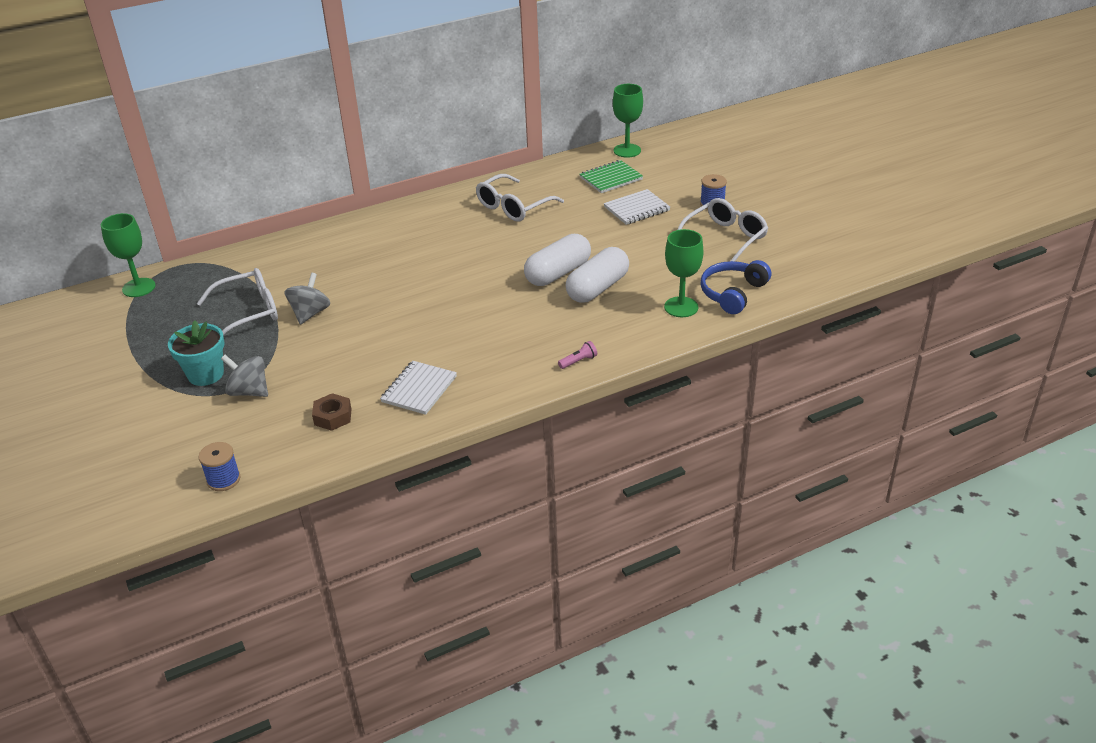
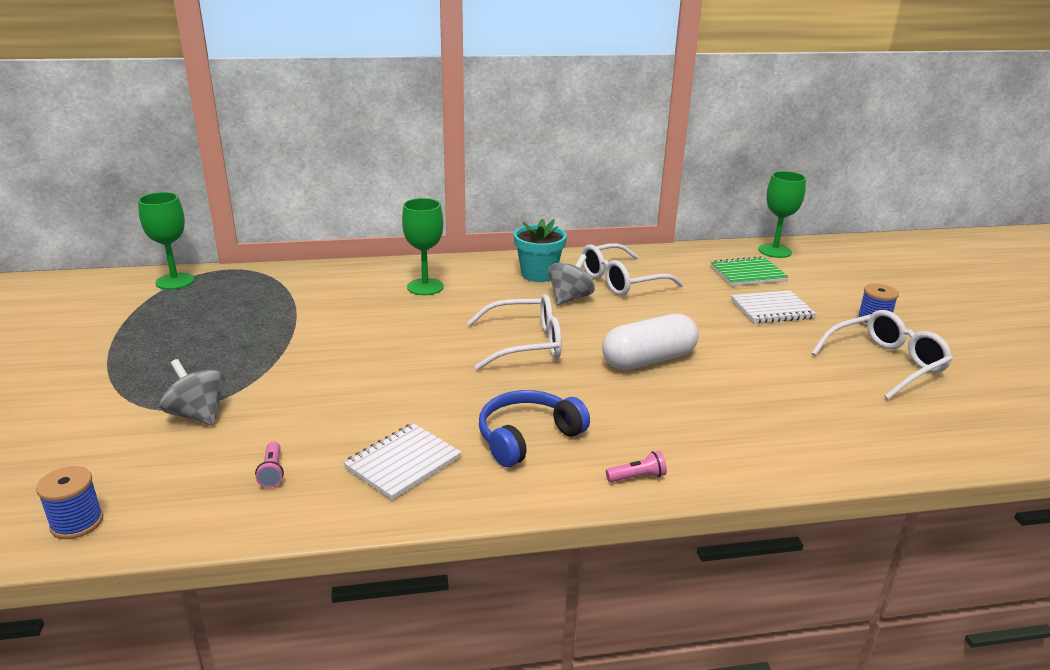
camera: 15 degrees right, 10 degrees down
turquoise flower pot [168,321,225,386] -> turquoise flower pot moved to [514,219,567,282]
white glasses [197,268,278,336] -> white glasses moved to [467,294,562,370]
grey spinning top [284,273,330,325] -> grey spinning top moved to [548,254,595,305]
brown nut [312,393,351,431] -> pink flashlight [255,442,284,488]
white capsule [566,247,629,303] -> none
green goblet [664,229,703,317] -> green goblet moved to [402,198,444,295]
blue headphones [700,260,771,314] -> blue headphones moved to [479,390,590,467]

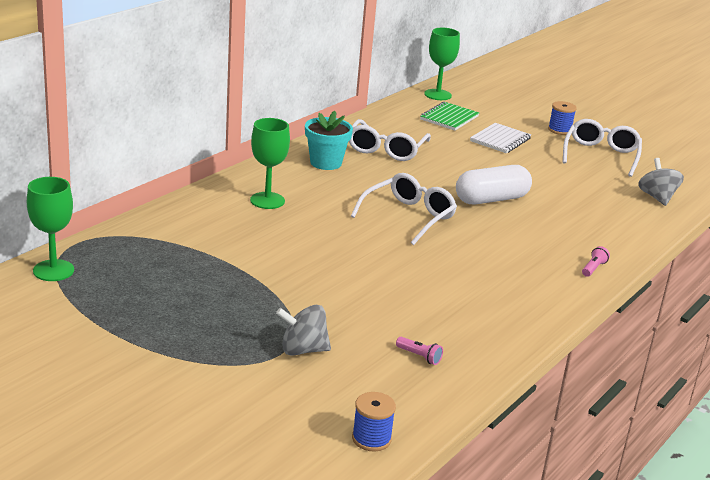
camera: 45 degrees left, 0 degrees up
white notebook [343,423,462,500] -> none
blue headphones [479,390,590,467] -> none
grey spinning top [548,254,595,305] -> grey spinning top moved to [638,158,684,206]
white capsule [602,314,699,370] -> white capsule turned 45 degrees clockwise [456,165,532,204]

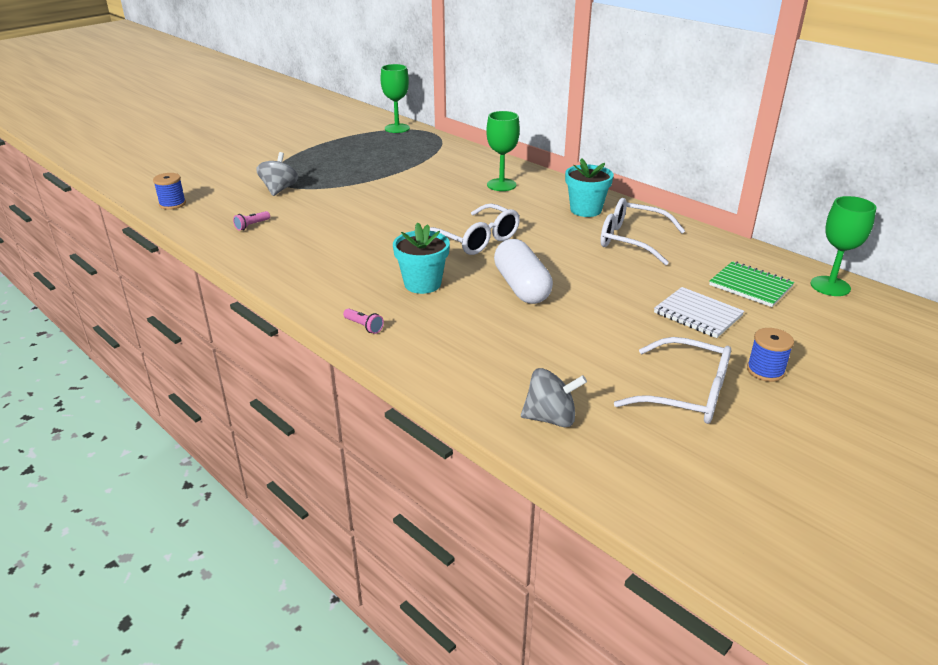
camera: 100 degrees right, 5 degrees up
none -> turquoise flower pot [393,223,450,294]

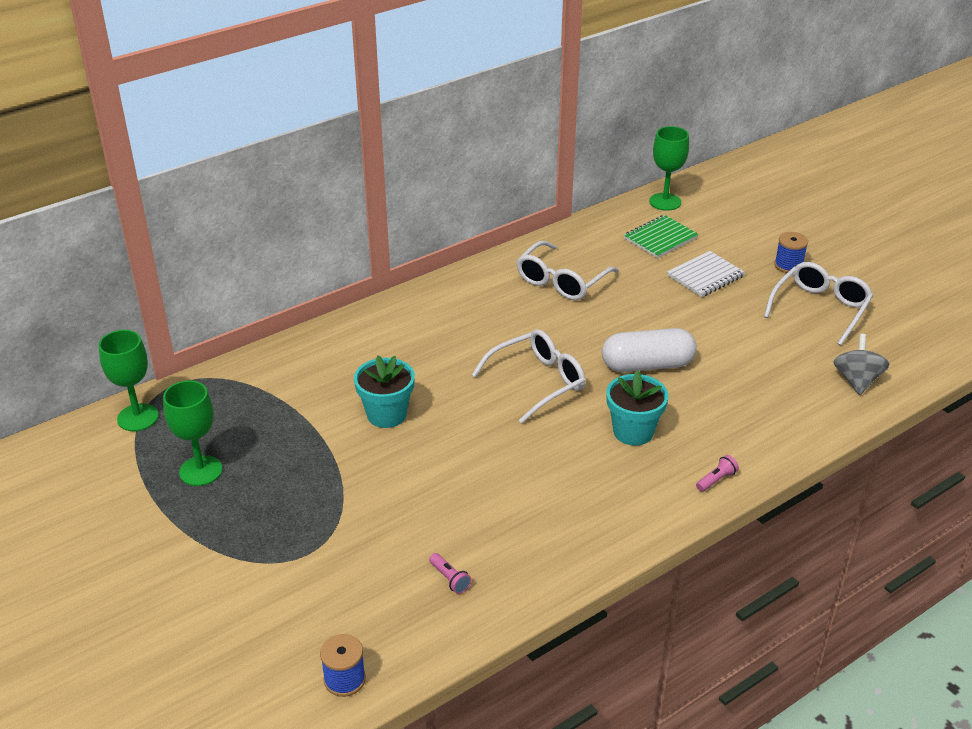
camera: 80 degrees left, 5 degrees up
grey spinning top [256,152,298,196] -> none
green goblet [486,111,520,191] -> green goblet moved to [163,380,222,486]
turquoise flower pot [565,158,614,217] -> turquoise flower pot moved to [354,355,415,428]

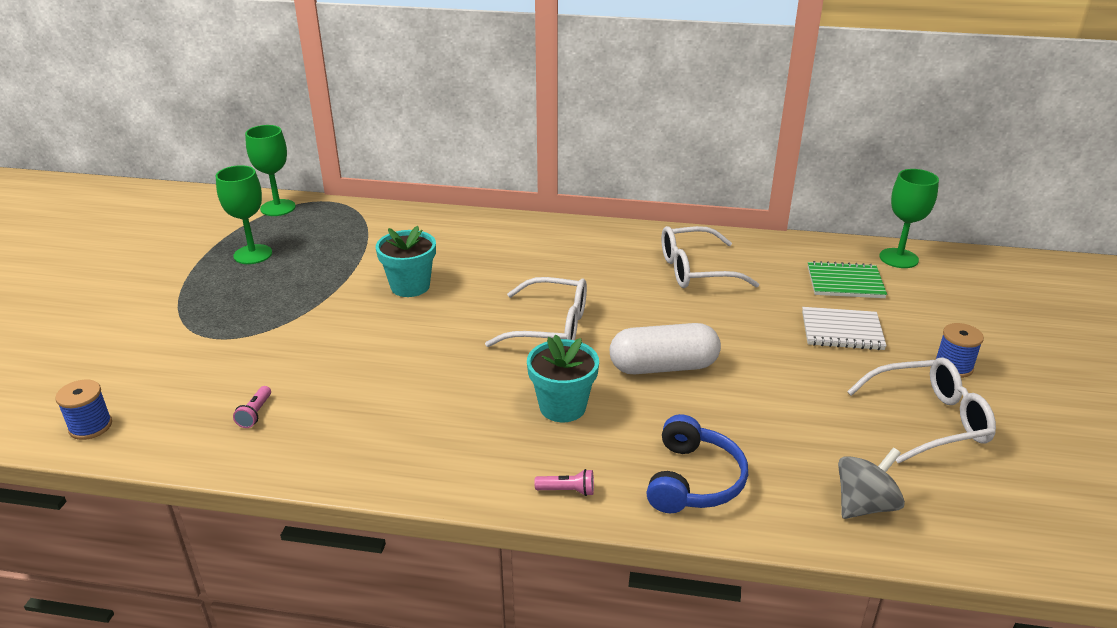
camera: 45 degrees right, 5 degrees down
white capsule [602,328,697,372] -> white capsule turned 45 degrees counterclockwise [610,323,721,374]
none -> blue headphones [646,414,748,513]

